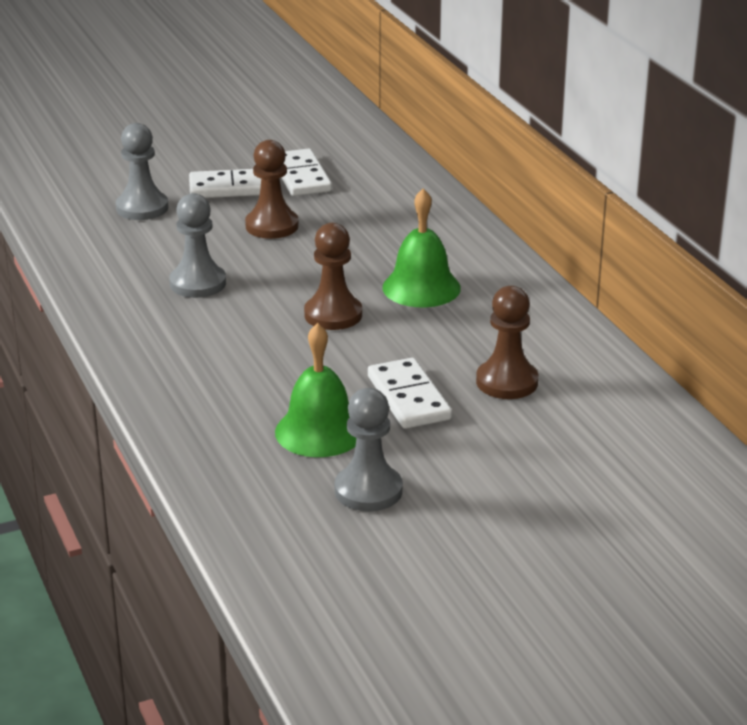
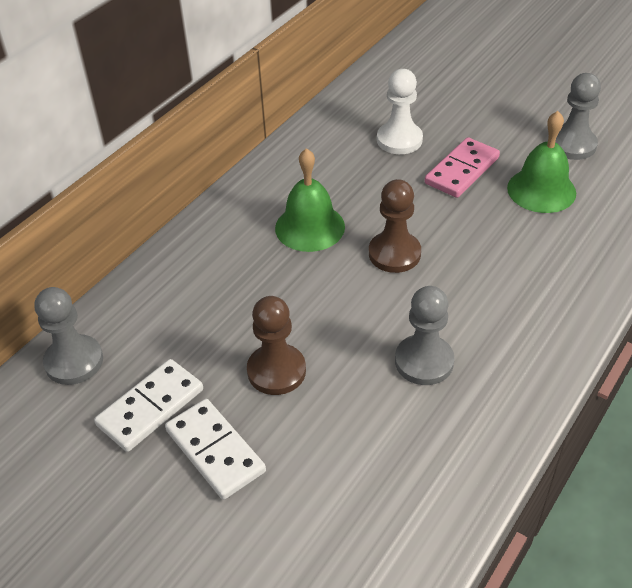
camera: 120 degrees left, 15 degrees up
grey pawn [116,123,168,220] -> grey pawn moved to [34,287,103,385]
white domino [368,358,452,429] -> pink domino [425,137,500,198]
brown pawn [476,286,538,399] -> white pawn [377,69,423,154]

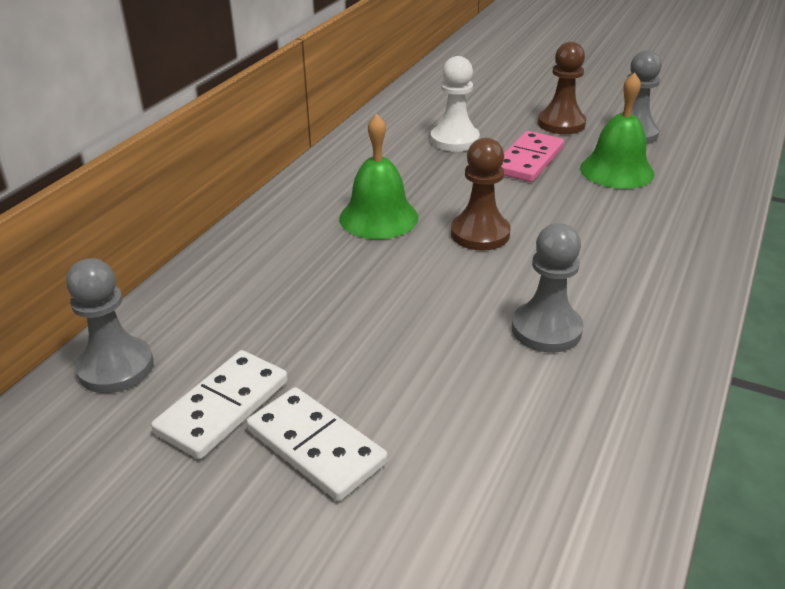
camera: 10 degrees left, 10 degrees down
brown pawn [247,296,306,395] -> brown pawn moved to [538,42,586,134]

